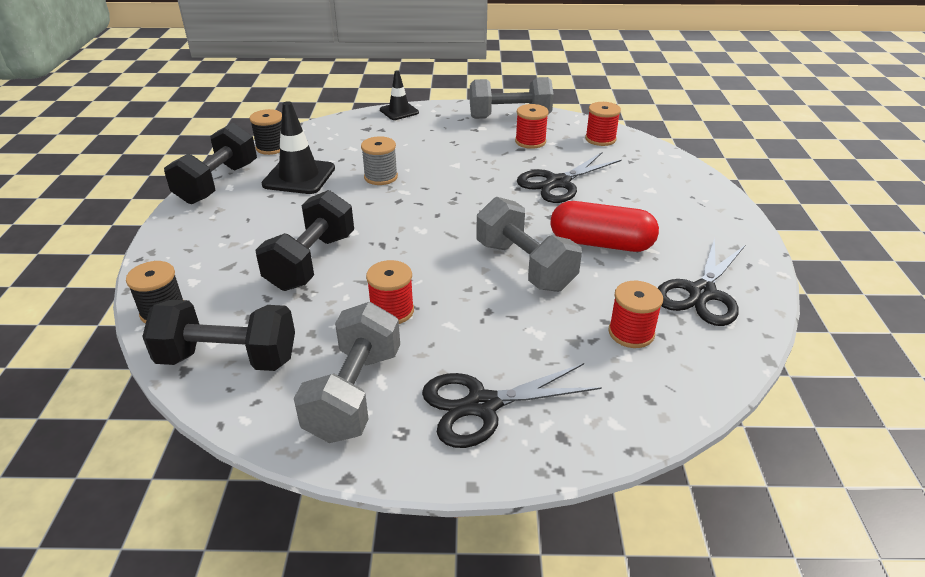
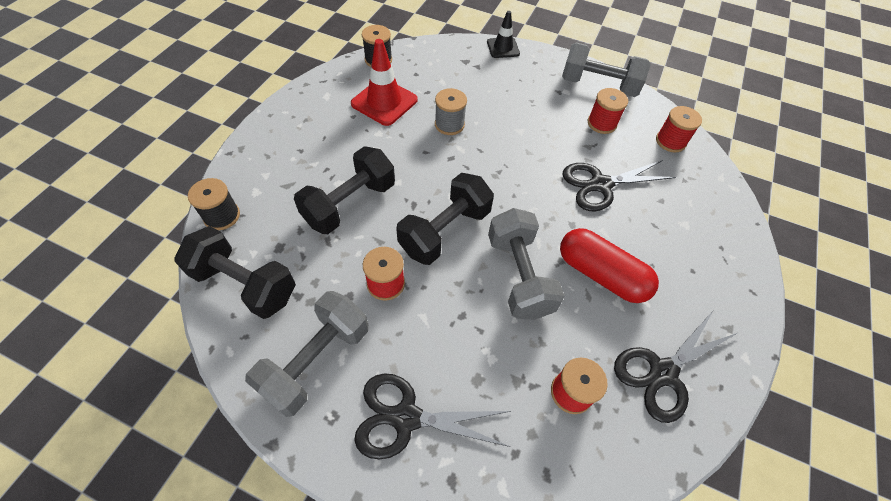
camera: 20 degrees right, 20 degrees up
black dumbbell [164,123,257,204] -> black dumbbell moved to [396,173,494,265]
black traffic cone [262,101,335,194] -> red traffic cone [351,39,418,126]

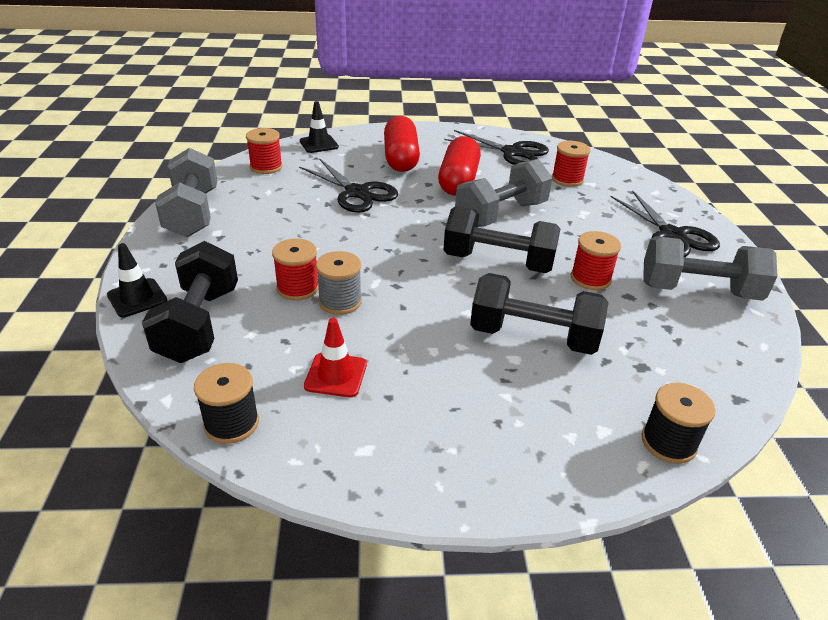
camera: 115 degrees left, 20 degrees down
black dumbbell [175,226,296,319] -> black dumbbell moved to [142,241,238,363]
red traffic cone [351,39,418,126] -> red traffic cone [304,318,367,397], size x0.63
red spool [587,88,628,134] -> red spool moved to [272,238,319,301]
none -> black traffic cone [300,101,339,153]
none -> red capsule [384,116,420,172]

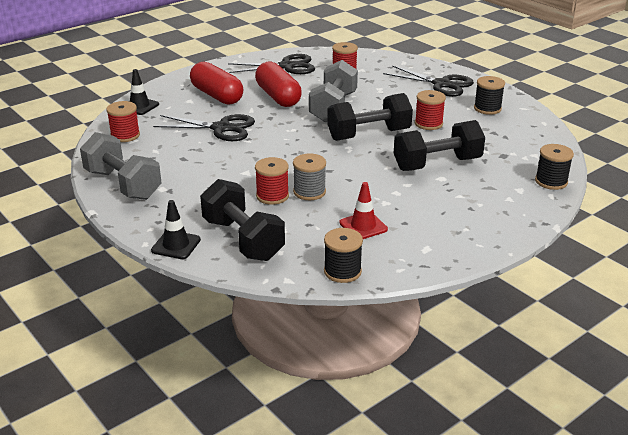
camera: 35 degrees left, 5 degrees down
grey dumbbell [643,236,778,301] -> black spool [474,76,505,115]

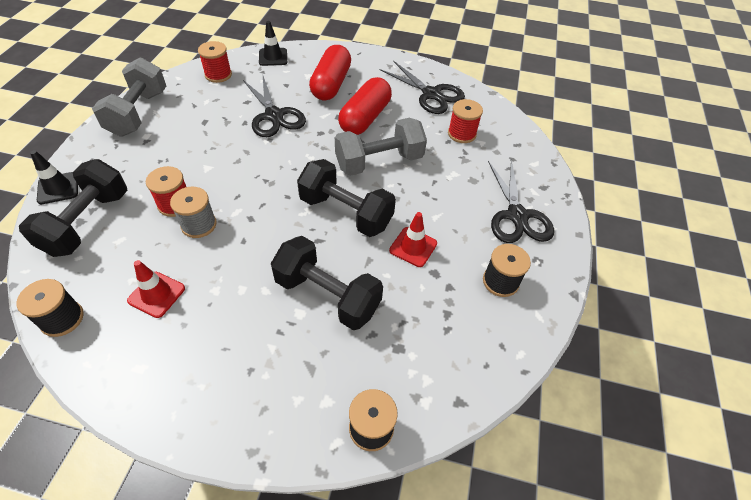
camera: 50 degrees right, 20 degrees up
red spool [415,90,446,130] -> red traffic cone [389,212,437,267]

